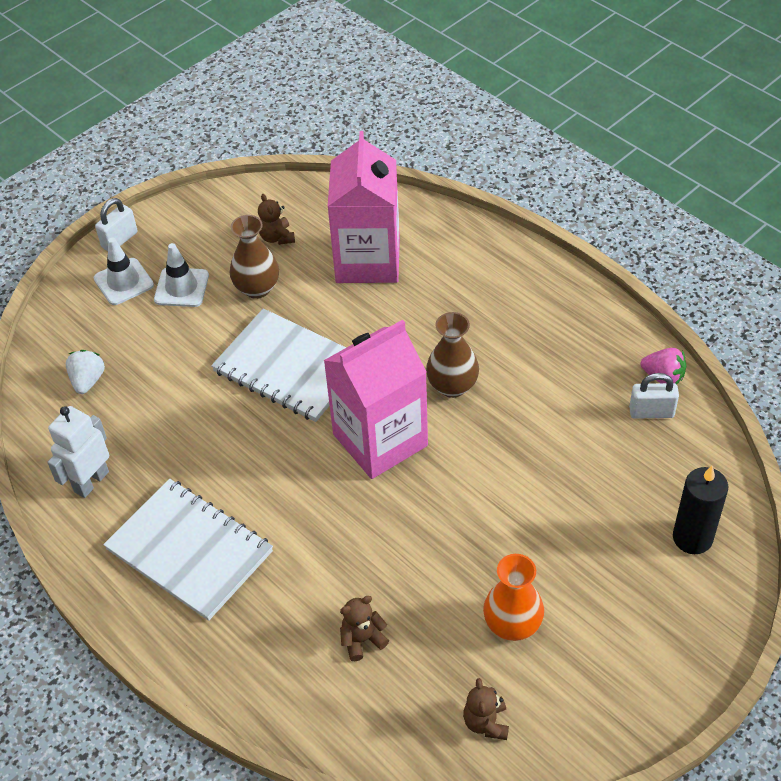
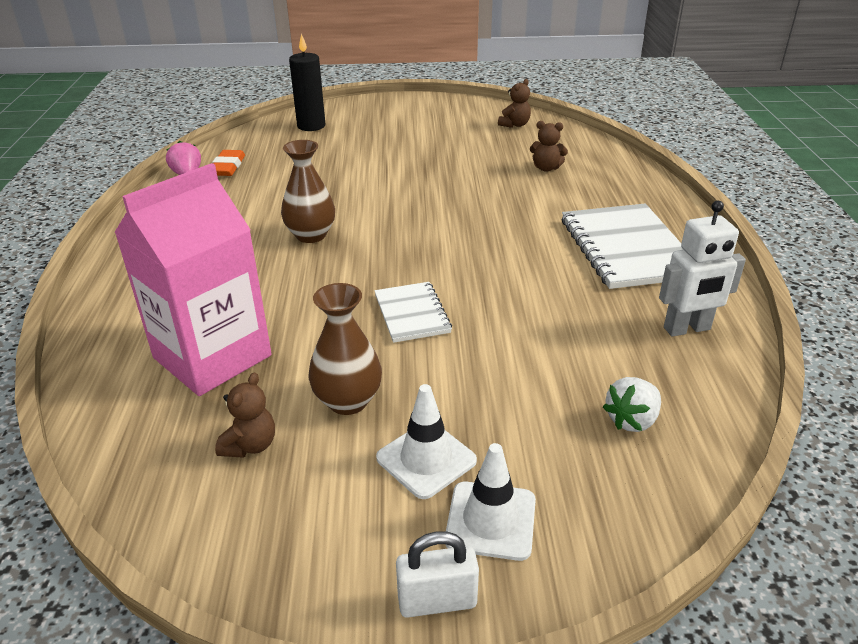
camera: 140 degrees left, 15 degrees down
white notebook [211,308,346,422] -> white notebook [374,282,452,343], size x0.55
pink carton [323,320,428,479] -> none
orange vase [483,554,544,641] -> none
white padlock [629,373,679,419] -> orange eraser [212,150,245,176]

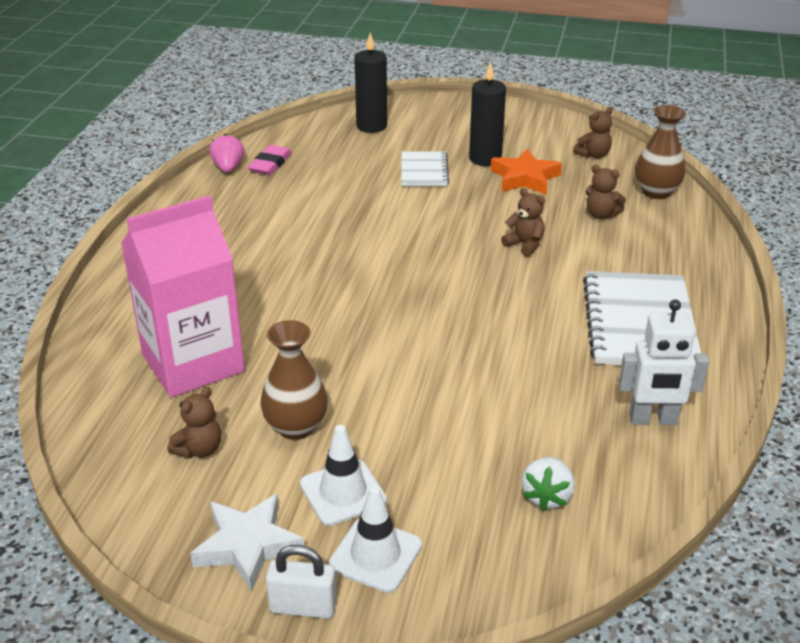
camera: 15 degrees right, 0 degrees up
orange eraser [212,150,245,176] -> pink eraser [248,145,292,175]
brown vase [281,140,335,243] -> brown vase moved to [635,105,686,199]
white notebook [374,282,452,343] -> white notebook moved to [401,151,449,186]
white strawberry [603,377,661,432] -> white strawberry turned 45 degrees counterclockwise [521,457,575,511]
none -> white star [190,494,304,592]
none -> black candle [469,61,506,166]
none -> orange star [491,149,562,195]
none -> brown teddy bear [501,188,545,257]

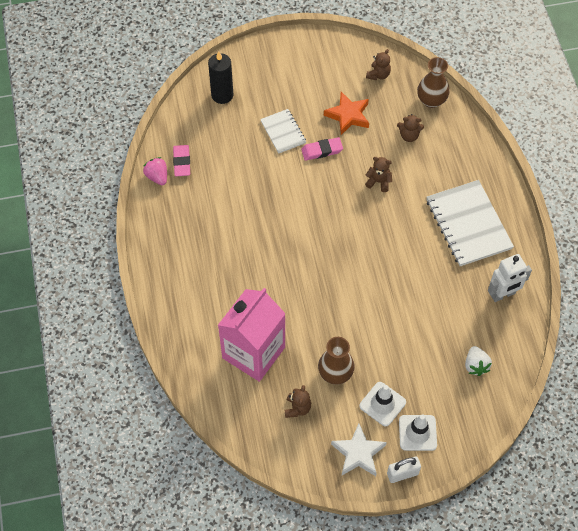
camera: 25 degrees left, 25 degrees up
black candle [469,61,506,166] -> none
none -> pink eraser [301,137,343,161]

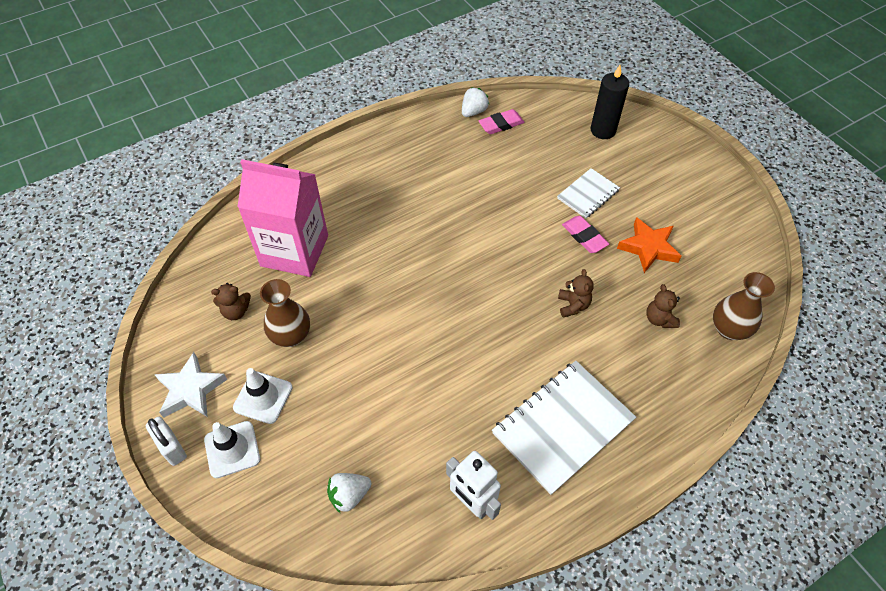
camera: 70 degrees right, 5 degrees down
pink strawberry [143,157,167,185] -> white strawberry [462,87,490,117]
brown teddy bear [366,49,391,80] -> none

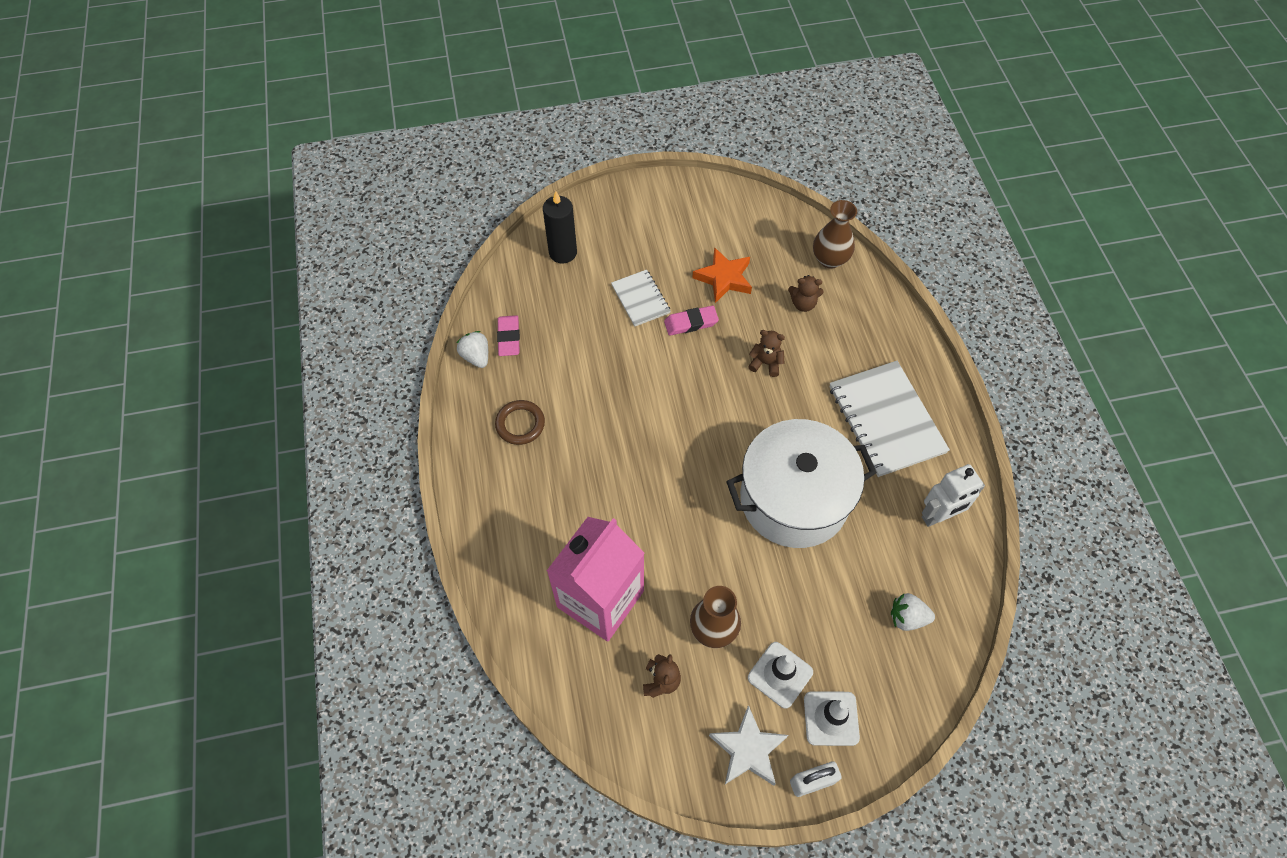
camera: 70 degrees left, 5 degrees up
white strawberry [327,473,371,513] -> white strawberry turned 105 degrees clockwise [891,593,935,631]
none -> brown ring [495,400,545,445]
none -> white pot [726,419,877,548]

